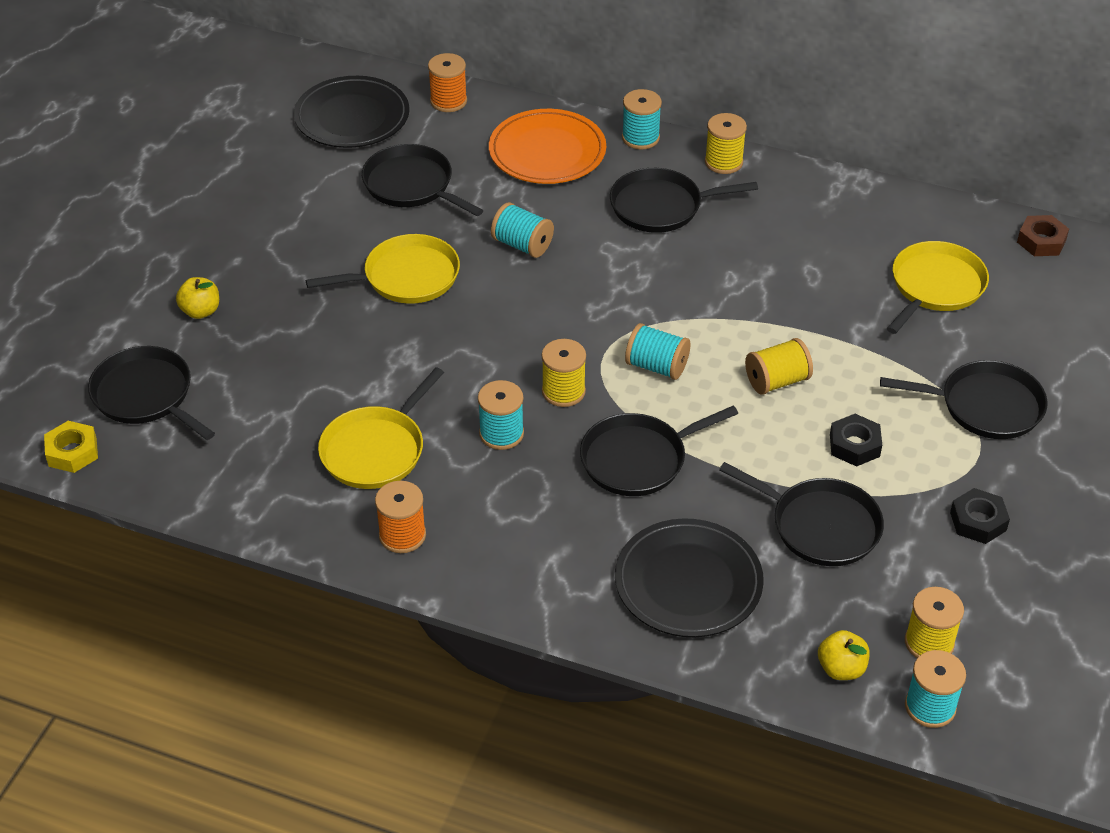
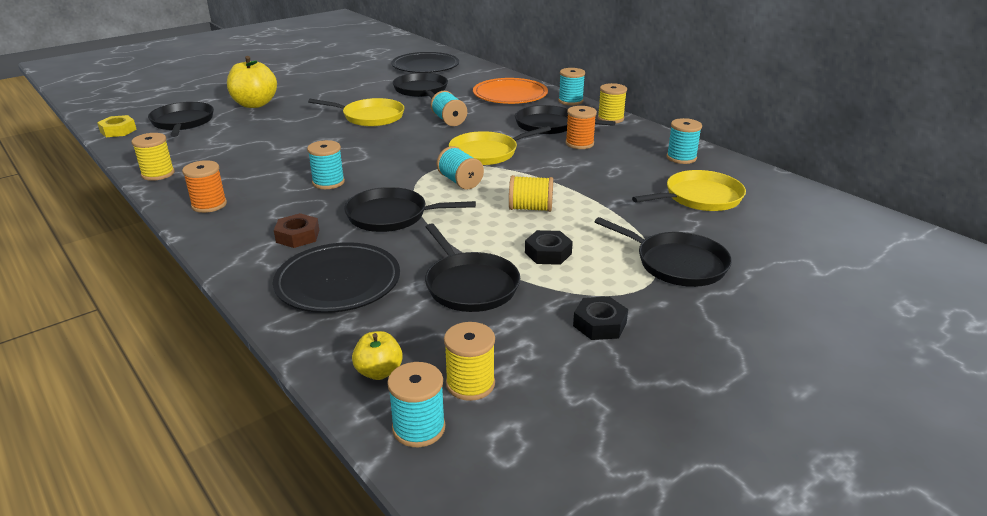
camera: 30 degrees right, 15 degrees down
yellow apple [176,277,219,319] -> yellow apple [227,56,277,108], size x1.86
yellow pan [318,367,444,489] -> yellow pan moved to [449,126,551,165]
orange spool [428,53,467,112] -> orange spool moved to [565,106,597,149]
yellow spool [542,339,586,407] -> yellow spool moved to [132,133,175,181]
brown nut [1017,215,1069,256] -> brown nut moved to [274,213,319,248]
none -> turquoise spool [667,118,702,164]

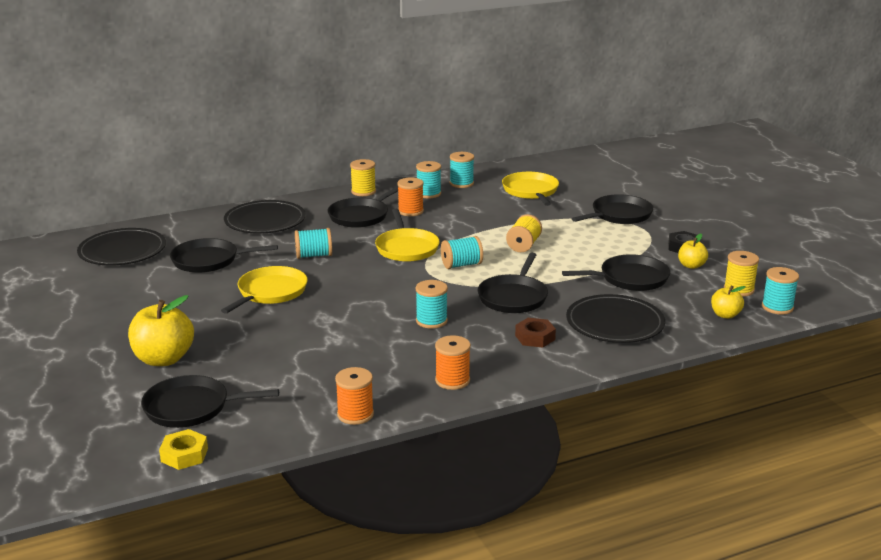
camera: 75 degrees left, 5 degrees down
yellow spool [132,133,175,181] -> orange spool [335,367,374,425]
orange plate [473,78,548,104] -> black plate [224,200,306,234]
black nut [525,230,573,265] -> none
turquoise spool [558,68,585,105] -> turquoise spool moved to [416,161,441,198]
none -> yellow apple [678,234,708,269]

